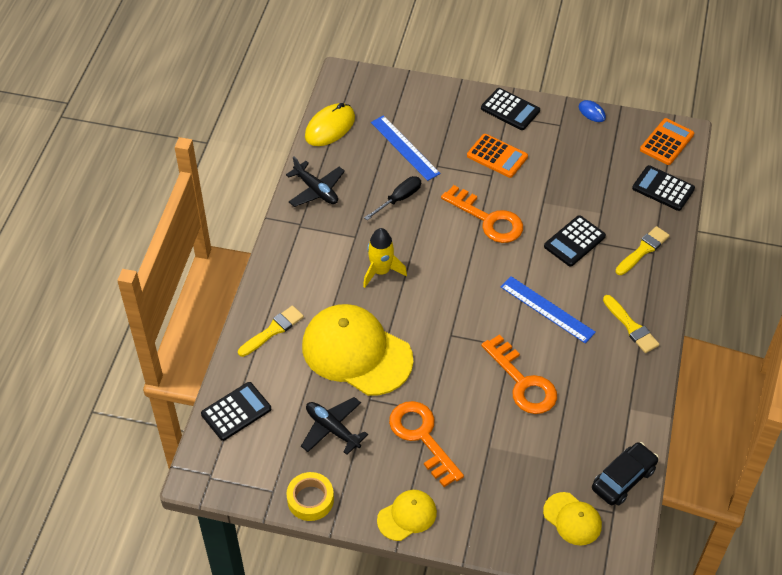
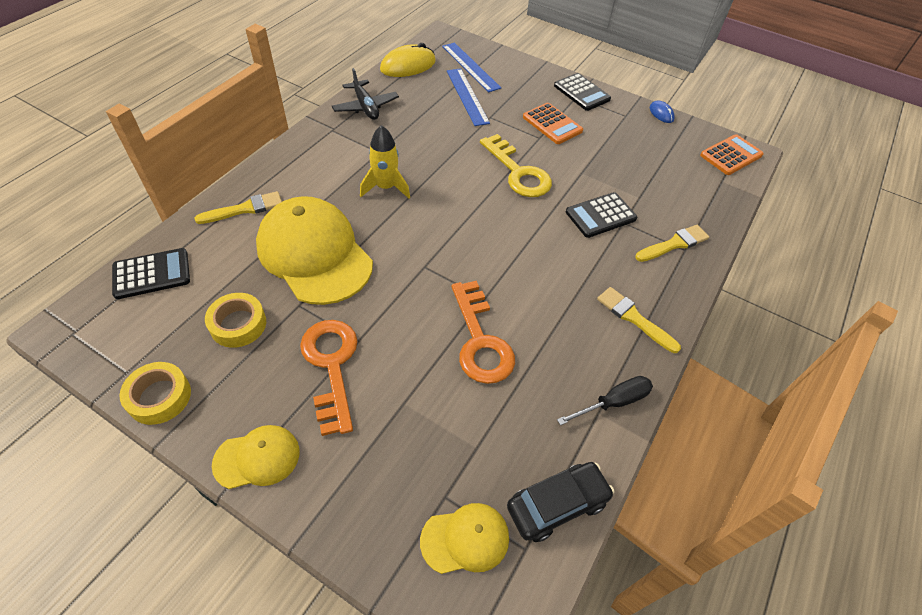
camera: 15 degrees right, 0 degrees up
black plane [301,397,368,455] -> yellow tape [205,293,266,348]
black screwdriver [364,176,421,220] -> black screwdriver moved to [557,376,653,425]
orange key [441,185,523,243] -> yellow key [480,134,552,197]
blue ruler [501,276,596,343] -> blue ruler moved to [442,43,501,92]
yellow cap [543,492,602,546] -> yellow cap turned 75 degrees counterclockwise [420,503,509,574]
yellow brush [603,295,659,353] -> yellow brush turned 150 degrees clockwise [597,287,681,353]
black calculator [632,165,695,211] -> none

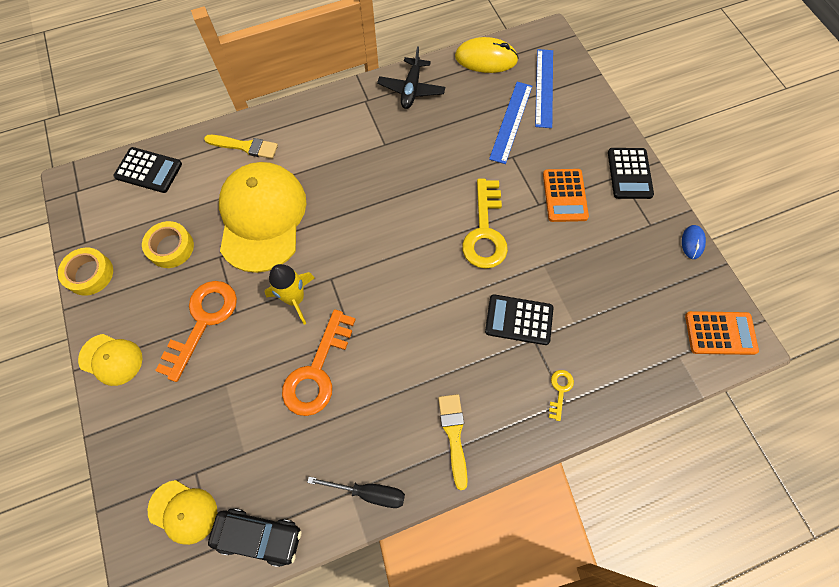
camera: 40 degrees right, 15 degrees up
yellow rocket [360,125,410,198] -> yellow rocket moved to [265,264,315,325]
yellow brush [636,225,709,262] -> yellow key [549,370,574,421]

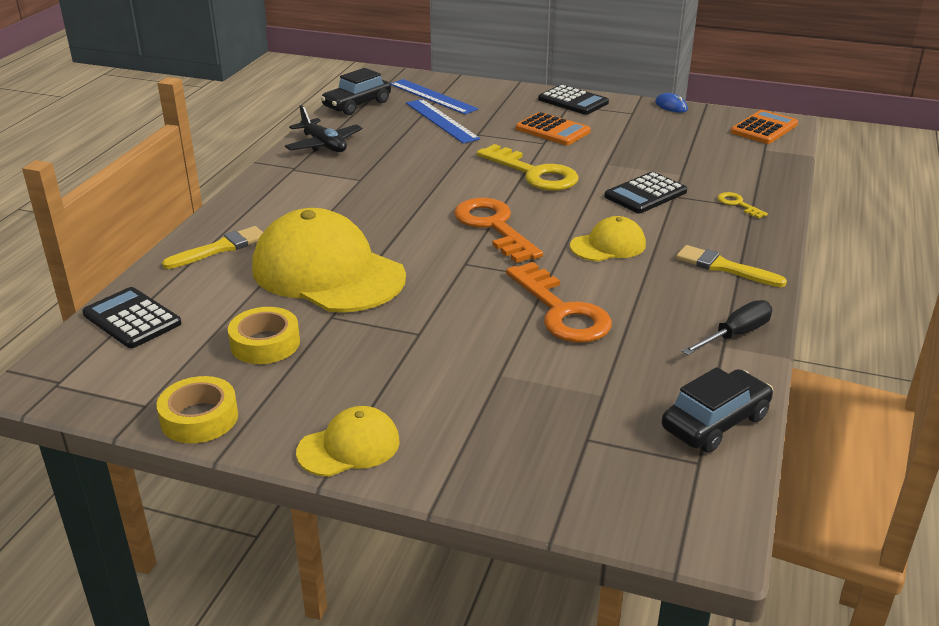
camera: 50 degrees left, 35 degrees down
black calculator [113,147,182,193] -> black calculator turned 105 degrees counterclockwise [82,287,181,348]
yellow cap [148,480,217,545] -> yellow cap moved to [570,216,646,262]
orange key [155,281,237,382] -> orange key moved to [454,198,543,263]
yellow rocket [265,264,315,325] -> none
yellow mouse [455,37,519,73] -> black car [321,68,391,115]

